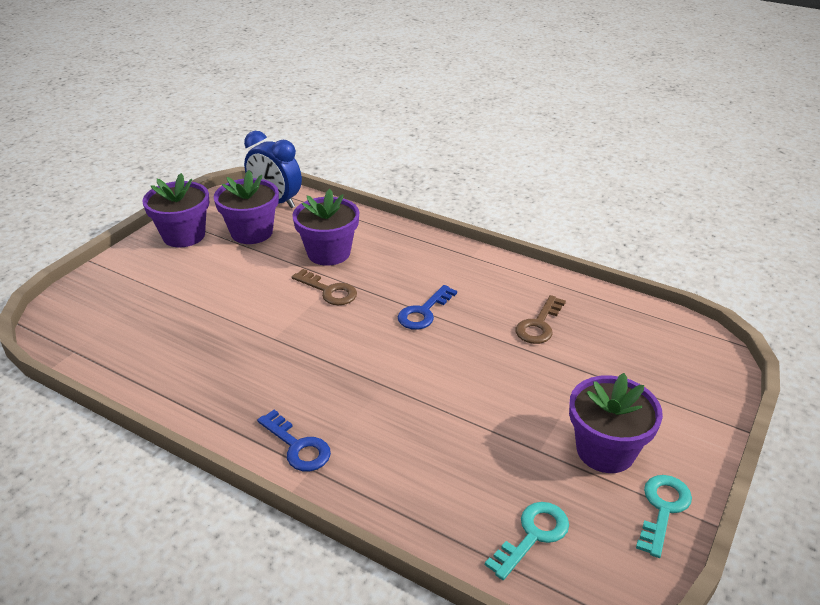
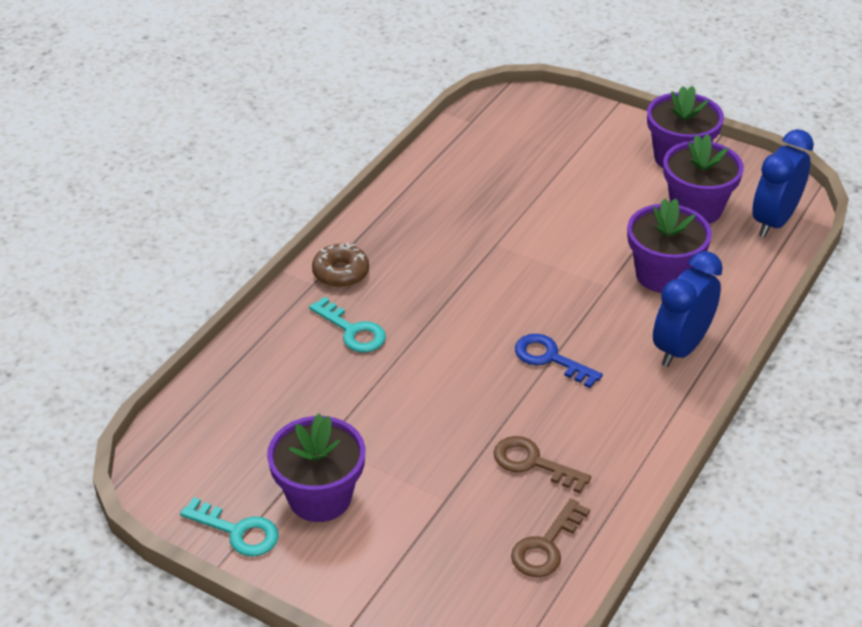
camera: 90 degrees right, 5 degrees up
blue key [257,410,331,471] -> brown donut [312,242,369,288]
brown key [292,269,357,305] -> brown key moved to [511,499,590,577]
turquoise key [485,502,569,580] -> turquoise key moved to [309,297,386,352]
none -> blue clock [653,251,723,367]

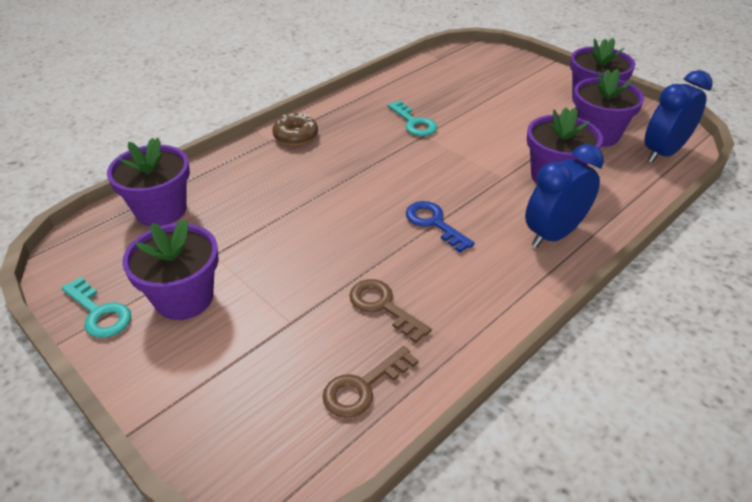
camera: 15 degrees right, 0 degrees up
turquoise key [309,297,386,352] -> turquoise key moved to [388,100,437,136]
none -> purple flower pot [107,138,190,226]

